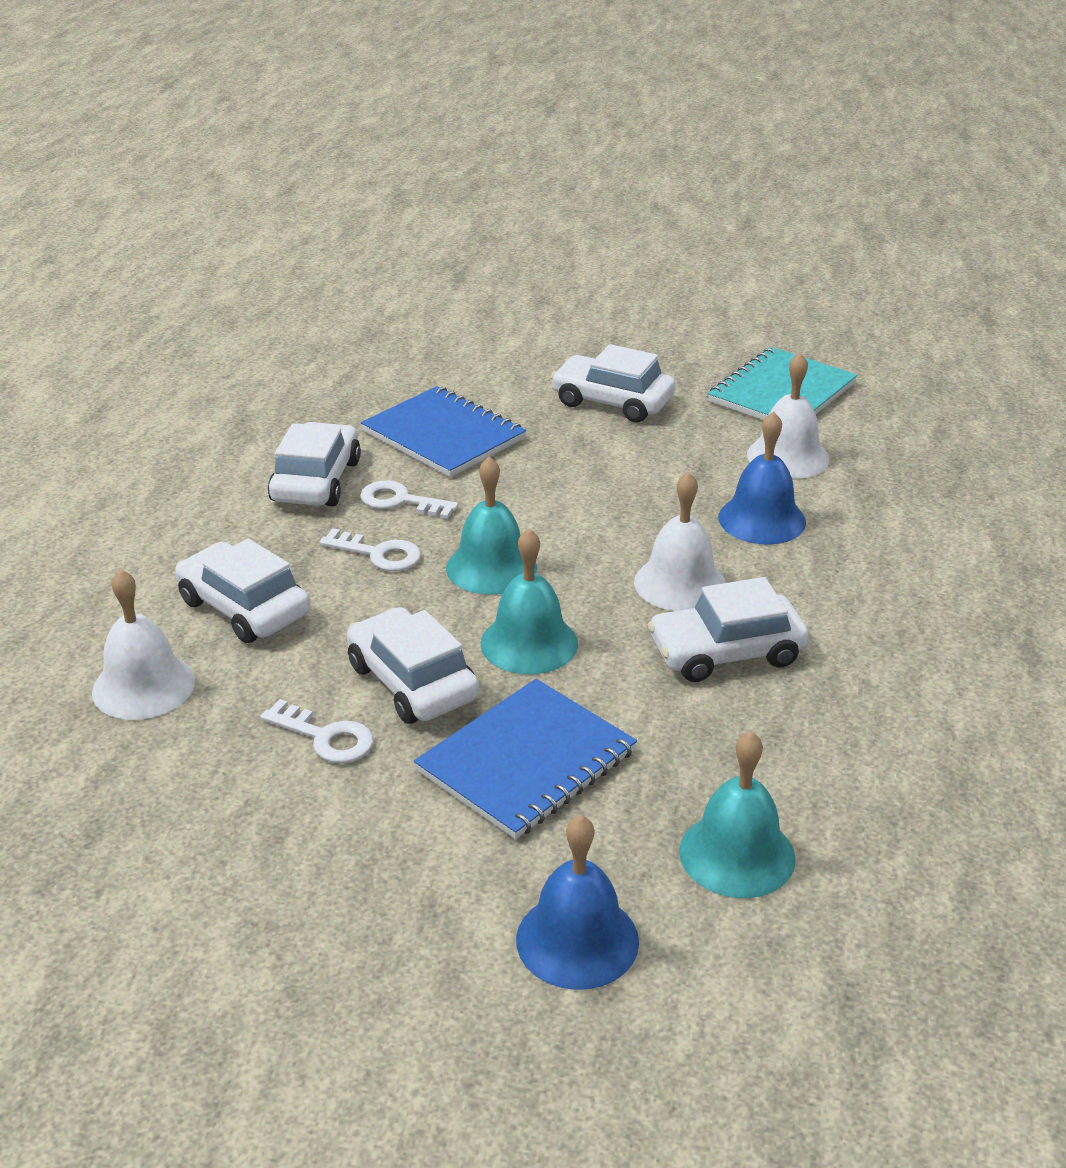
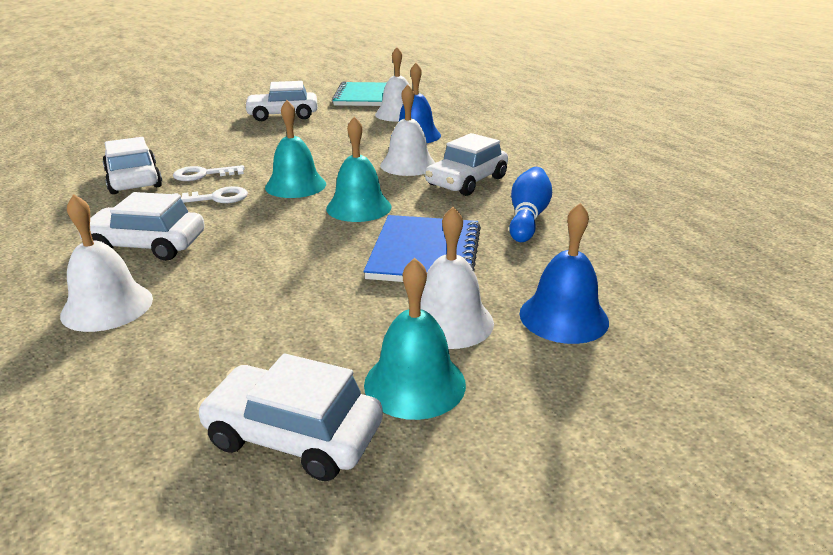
camera: 35 degrees left, 5 degrees down
white key [260,699,373,763] -> none
white car [347,607,479,724] -> white car moved to [197,353,383,481]
blue notebook [361,386,526,477] -> none
turquoise bell [679,731,796,898] -> turquoise bell moved to [364,258,466,420]
none -> white bell [420,207,494,349]
none -> blue bowling pin [509,167,552,242]

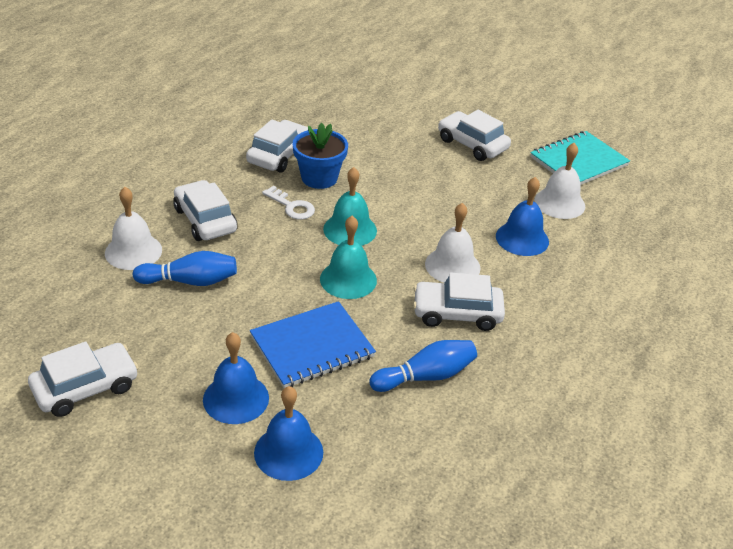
camera: 50 degrees right, 10 degrees up
white key [173,165,245,181] -> blue flower pot [293,123,348,189]
white car [197,353,383,481] -> white car turned 75 degrees clockwise [28,342,138,417]
turquoise bell [364,258,466,420] -> none
white bell [420,207,494,349] -> blue bell [203,332,269,424]
none -> blue bowling pin [133,251,237,286]

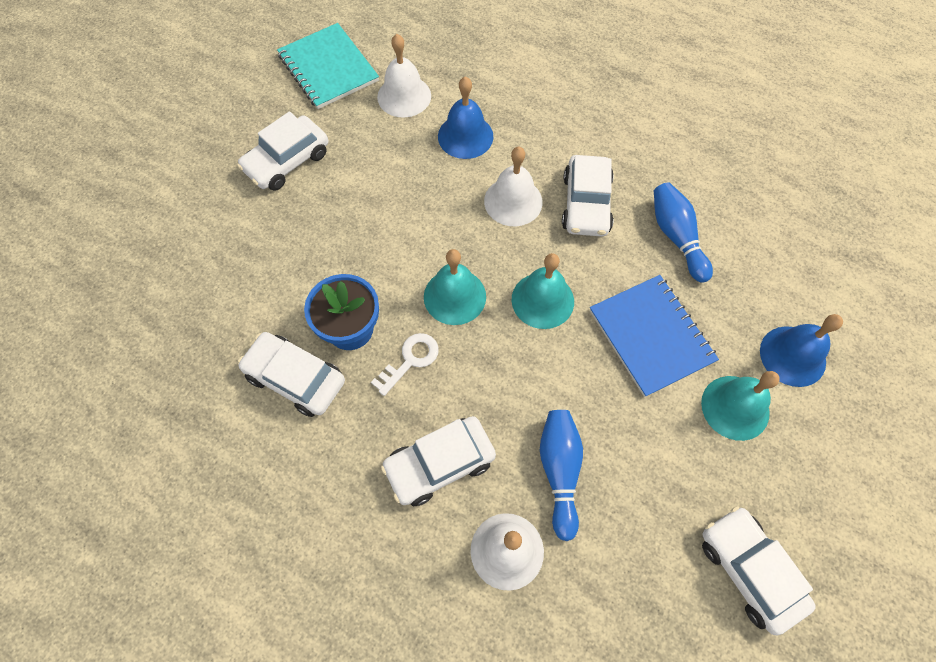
camera: 85 degrees left, 25 degrees up
blue bell [203,332,269,424] -> turquoise bell [701,371,780,441]

